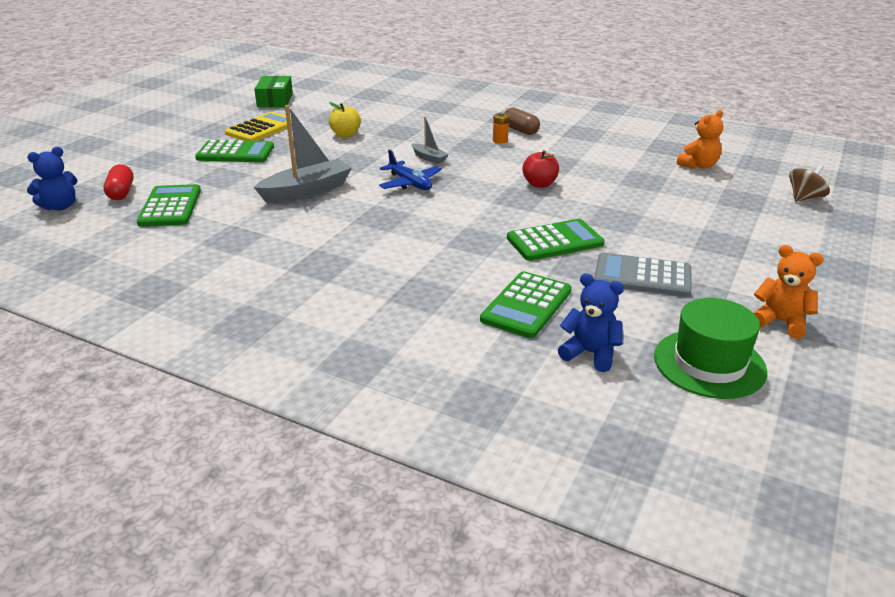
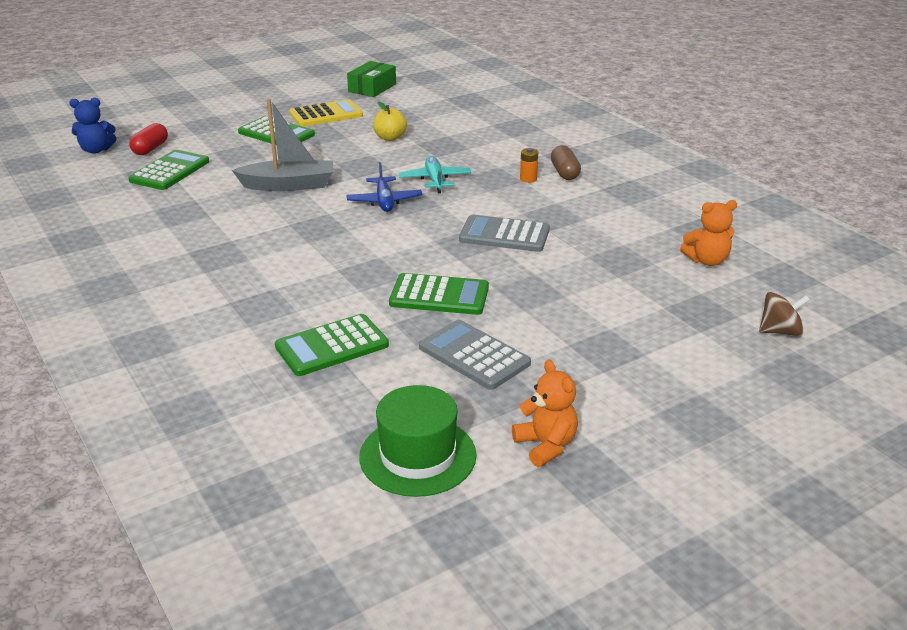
camera: 30 degrees right, 0 degrees up
grey boat [412,117,449,164] -> turquoise plane [398,156,471,193]
red apple [522,150,559,188] -> grey calculator [459,215,550,252]
blue teddy bear [558,273,624,372] -> none

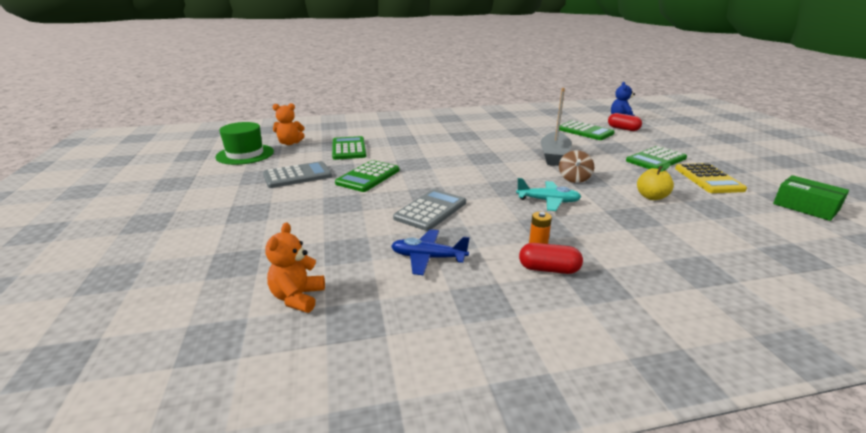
camera: 110 degrees right, 5 degrees down
blue plane [346,162,422,212] -> blue plane moved to [391,229,470,275]
orange teddy bear [512,359,578,467] -> orange teddy bear moved to [272,103,305,145]
brown capsule [551,145,581,180] -> red capsule [519,243,583,274]
brown spinning top [759,292,810,337] -> brown spinning top moved to [559,150,594,183]

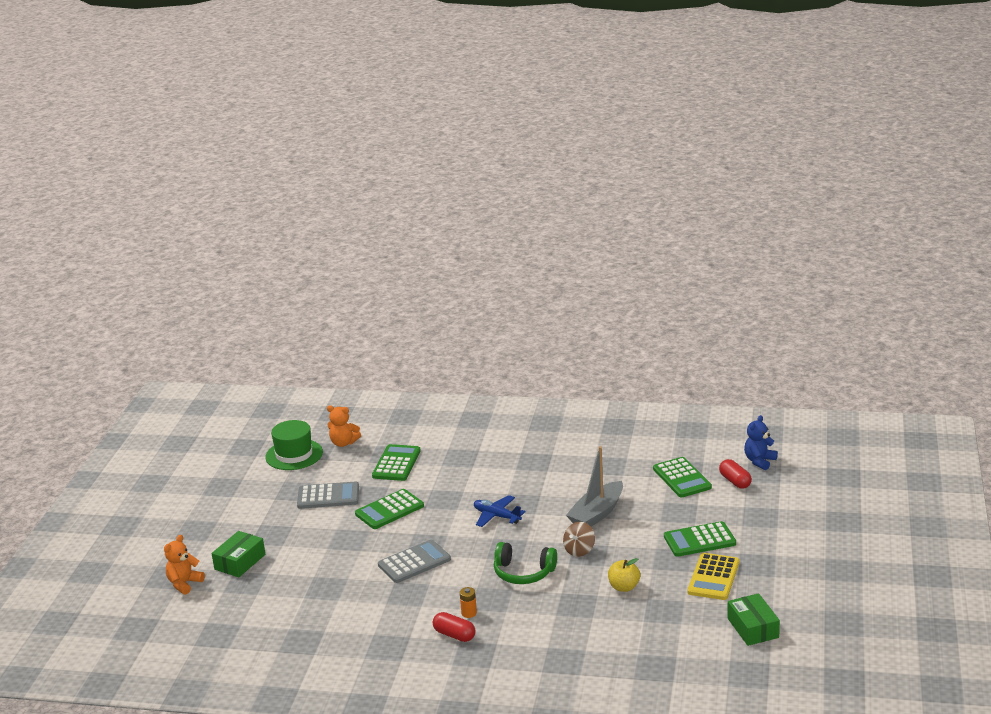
camera: 25 degrees right, 0 degrees up
orange teddy bear [266,222,325,313] -> orange teddy bear moved to [164,535,205,595]
blue plane [391,229,470,275] -> blue plane moved to [474,495,525,527]
turquoise plane [516,178,581,211] -> green headphones [494,542,557,584]
none -> green box [212,531,265,577]

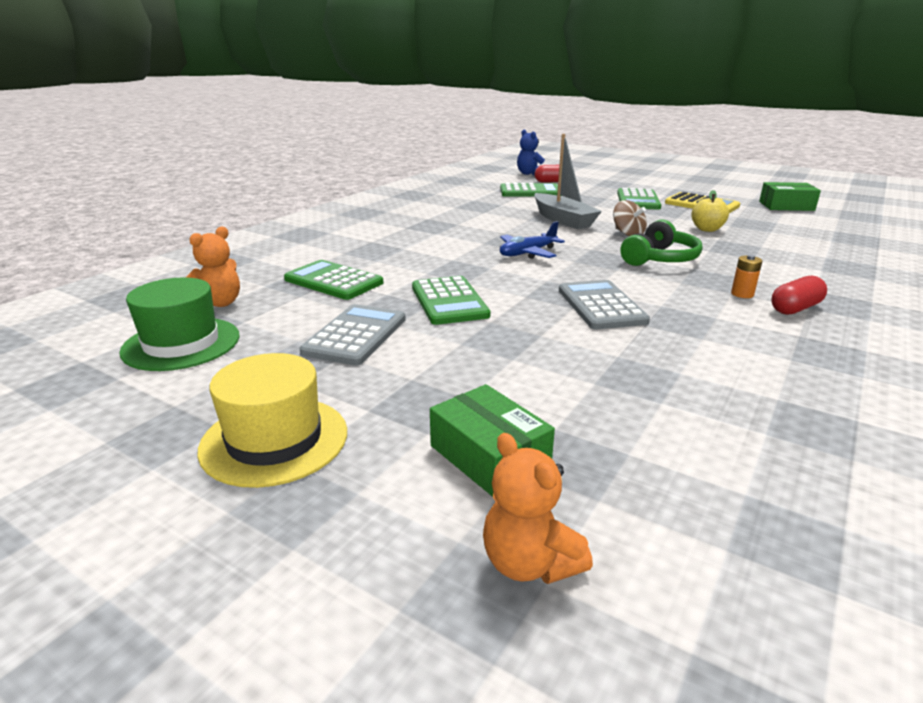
camera: 70 degrees left, 0 degrees up
none -> yellow hat [197,353,347,488]

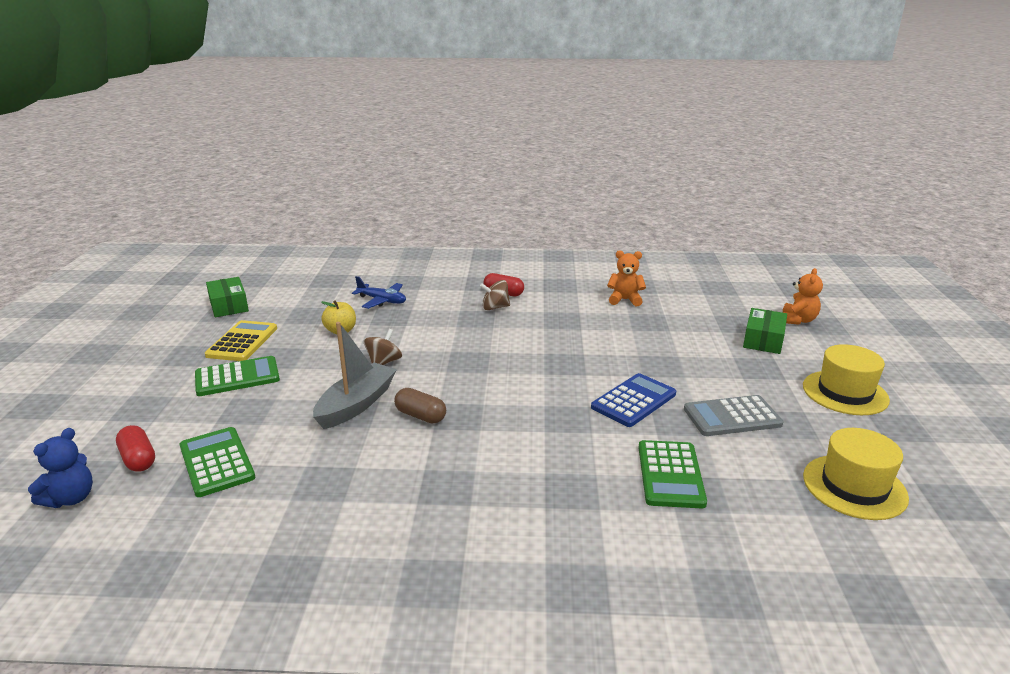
camera: 120 degrees left, 0 degrees up
green hat [119,277,240,371] -> yellow hat [803,428,909,520]
orange teddy bear [185,227,240,307] -> orange teddy bear moved to [607,250,646,306]
green calculator [412,276,490,325] -> blue calculator [591,373,676,427]
blue plane [500,221,565,259] -> blue plane moved to [352,276,406,309]
grey calculator [559,280,650,329] -> none
green headphones [621,220,702,266] -> none
orange battery [731,255,762,298] -> brown spinning top [480,280,510,310]
none -> brown capsule [394,388,446,424]

